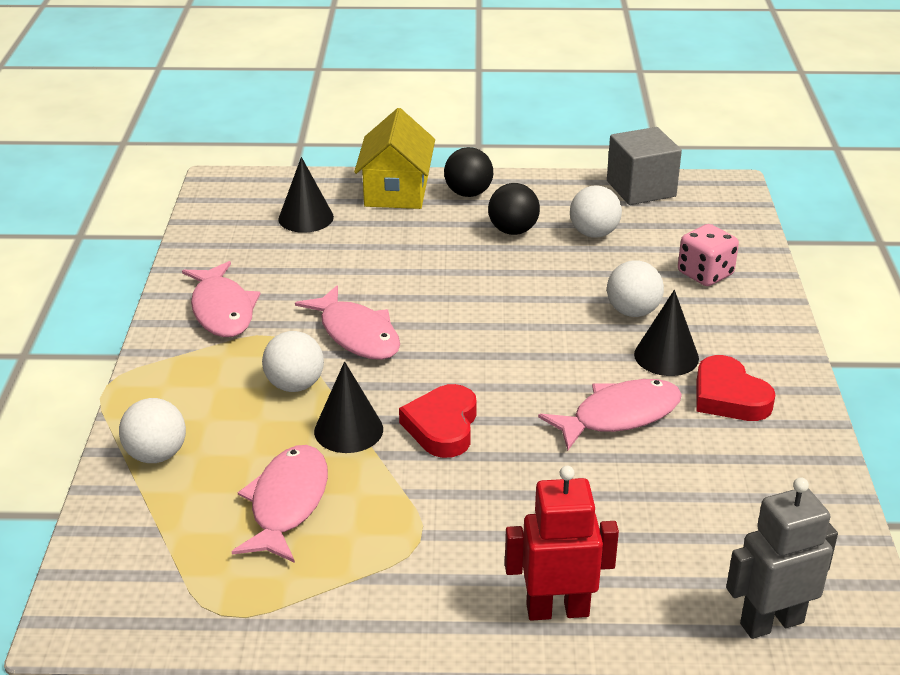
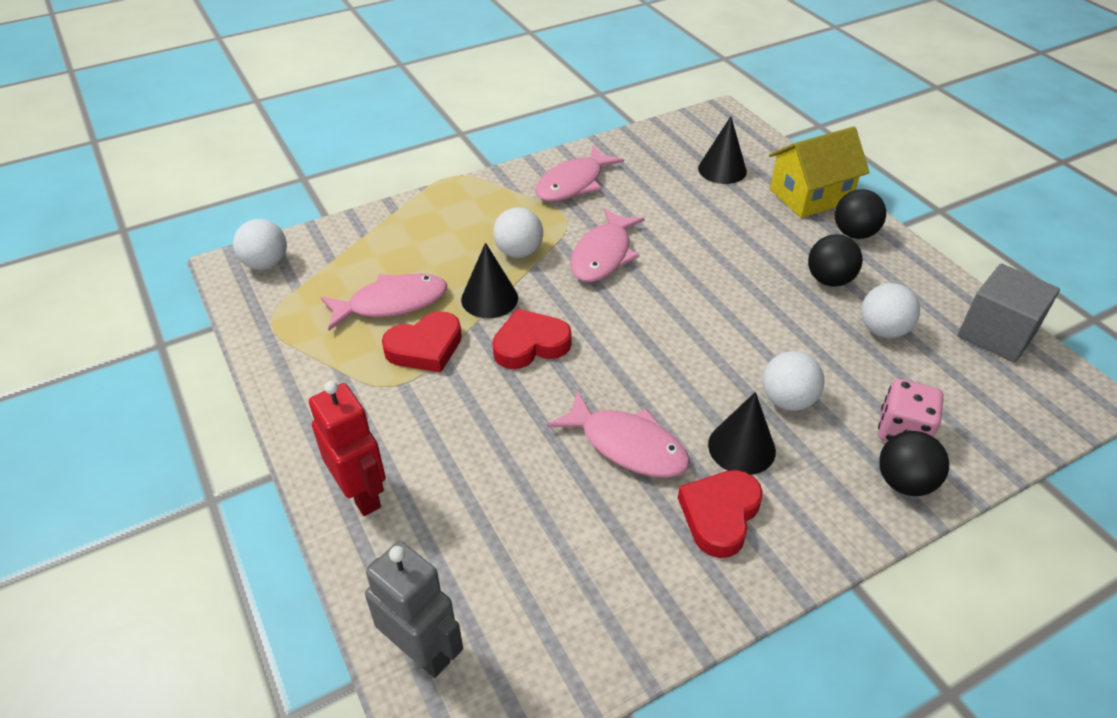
camera: 60 degrees right, 10 degrees up
white ball [119,398,186,463] -> white ball moved to [233,219,287,270]
none -> red heart [382,311,462,372]
none -> black ball [879,431,949,496]

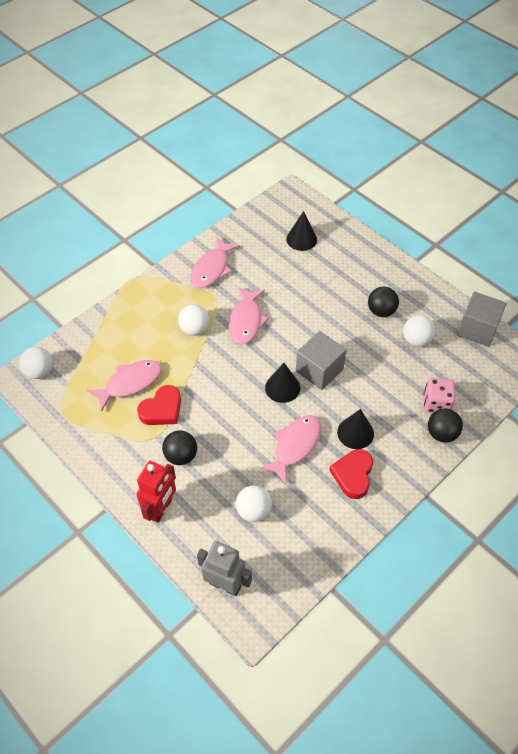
camera: 15 degrees left, 10 degrees up
red robot [309,380,386,516] -> red robot turned 75 degrees clockwise [136,461,176,523]
black cone [461,243,518,318] -> black cone moved to [265,363,300,403]
red heart [492,309,572,369] -> none
pink fish [547,390,690,478] -> pink fish turned 75 degrees counterclockwise [259,415,321,484]
white ball [763,351,824,411] -> white ball moved to [236,485,272,522]
yellow house [769,126,870,218] -> none
black ball [835,189,886,239] -> black ball moved to [162,430,197,465]
none -> grey cube [296,331,346,390]

